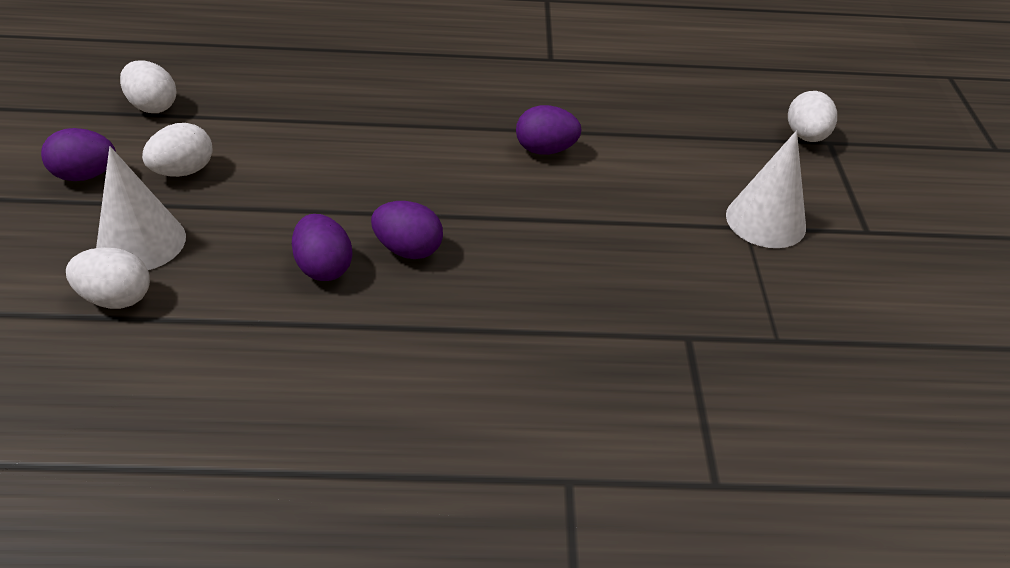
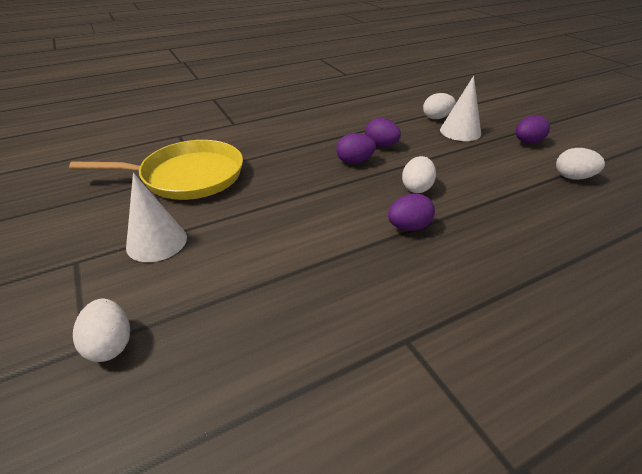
camera: 155 degrees right, 5 degrees down
white egg [142,123,213,177] -> white egg moved to [402,156,436,193]
purple egg [516,105,582,155] -> purple egg moved to [388,193,435,231]
none -> yellow pan [69,140,243,200]

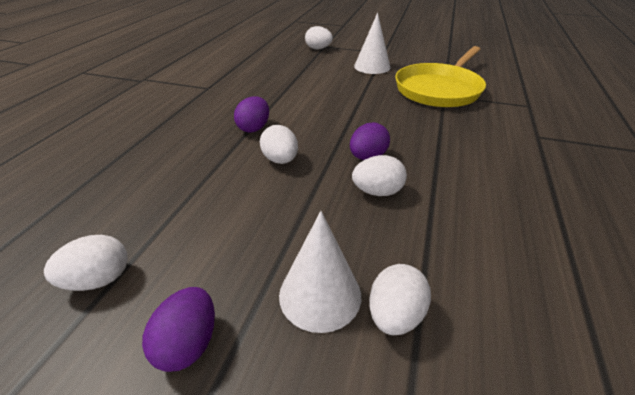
camera: 135 degrees right, 0 degrees up
purple egg [365,118,401,147] -> white egg [352,155,407,196]

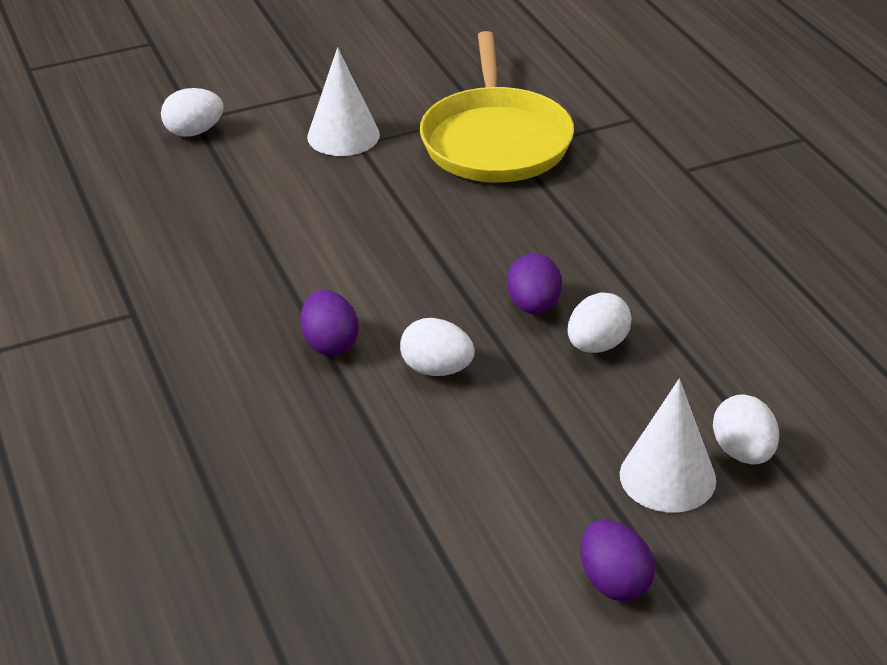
camera: 40 degrees left, 0 degrees up
white egg [44,235,128,291] -> none

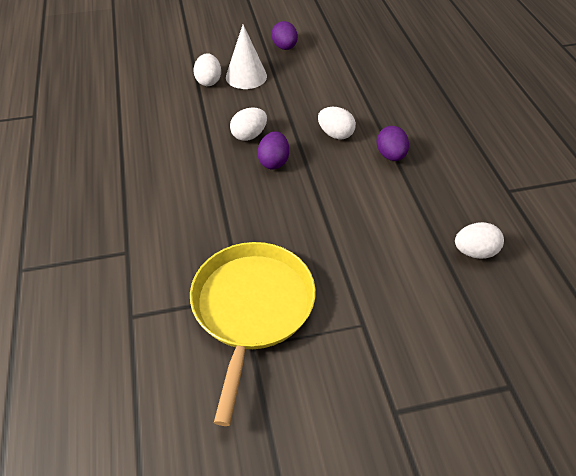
camera: 170 degrees left, 10 degrees up
white egg [161,88,224,137] -> white egg moved to [455,222,504,259]
white cone [307,47,380,156] -> none

